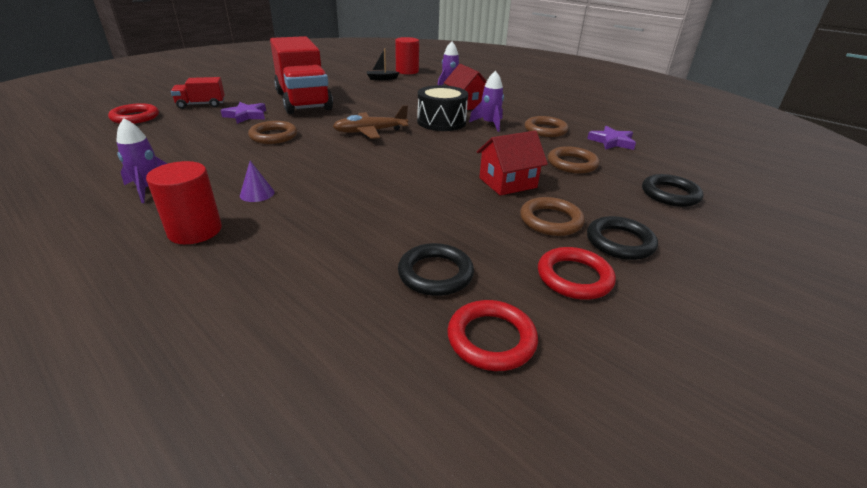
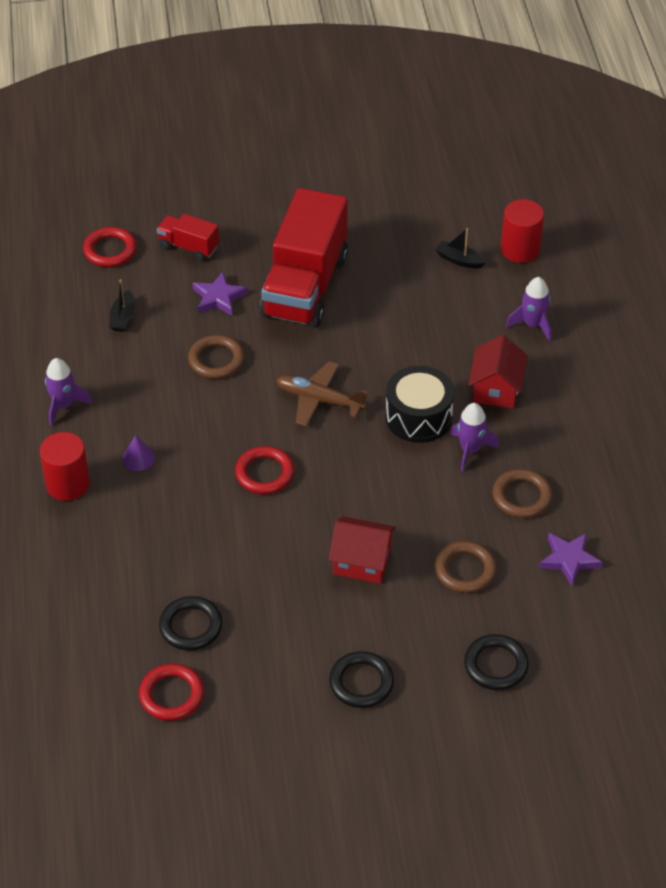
camera: 40 degrees right, 15 degrees up
brown ring [520,197,585,236] -> none
red ring [538,247,616,300] -> red ring moved to [235,446,294,494]
none -> black boat [109,279,135,332]

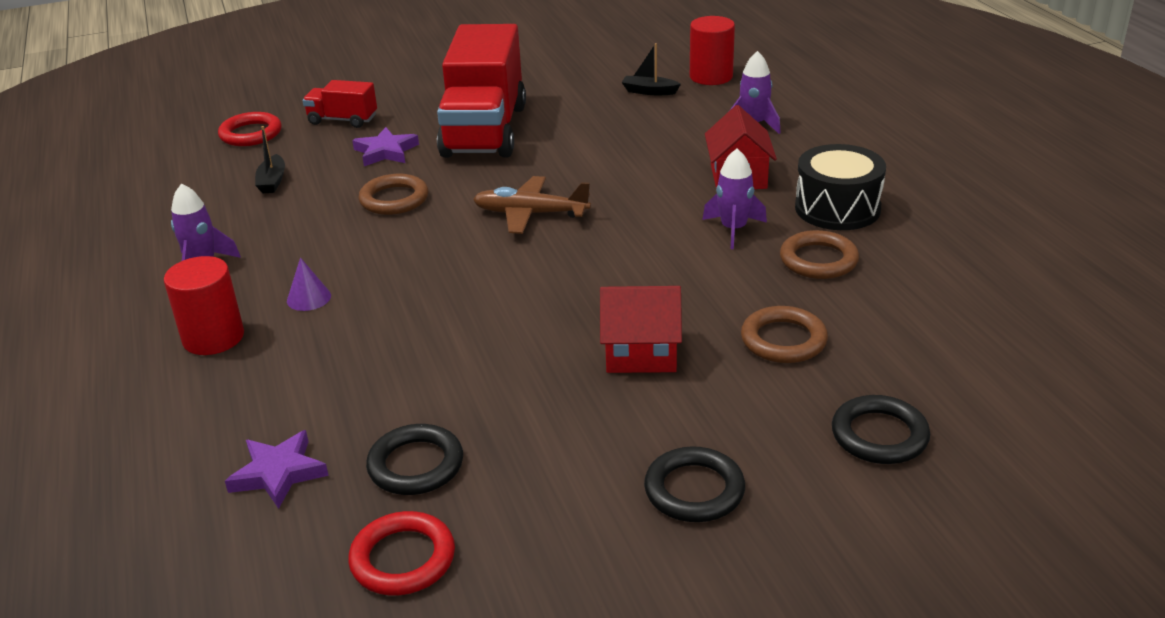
camera: 10 degrees left, 15 degrees down
red ring [235,446,294,494] -> none
black drum [386,366,454,443] -> black drum moved to [795,144,886,230]
purple star [539,533,602,586] -> purple star moved to [225,430,329,509]

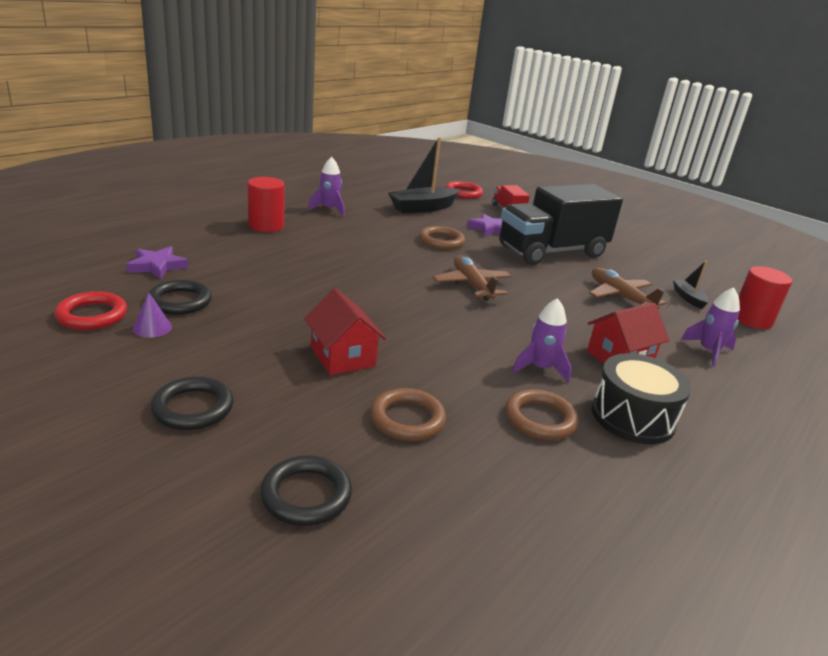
camera: 55 degrees right, 5 degrees down
black boat [255,126,285,193] -> black boat [388,137,460,213], size x1.96
purple cone [287,258,331,311] -> purple cone moved to [133,292,172,338]
red truck [437,24,526,158] -> black truck [499,184,623,265]
none -> brown plane [589,268,667,309]

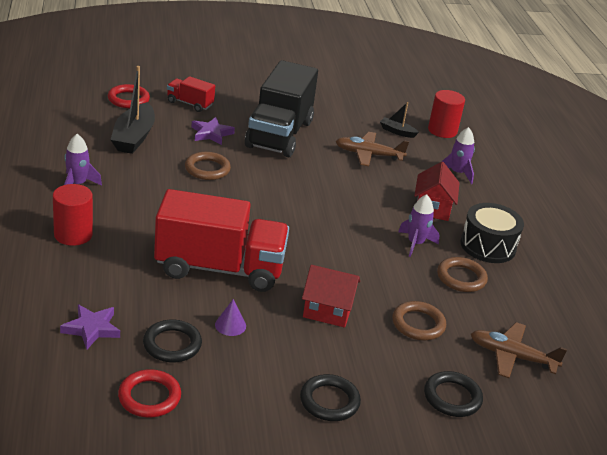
camera: 50 degrees left, 5 degrees up
purple cone [133,292,172,338] -> purple cone moved to [215,299,246,336]
brown plane [433,255,512,301] -> brown plane moved to [471,322,567,378]
none -> red truck [154,189,289,292]

